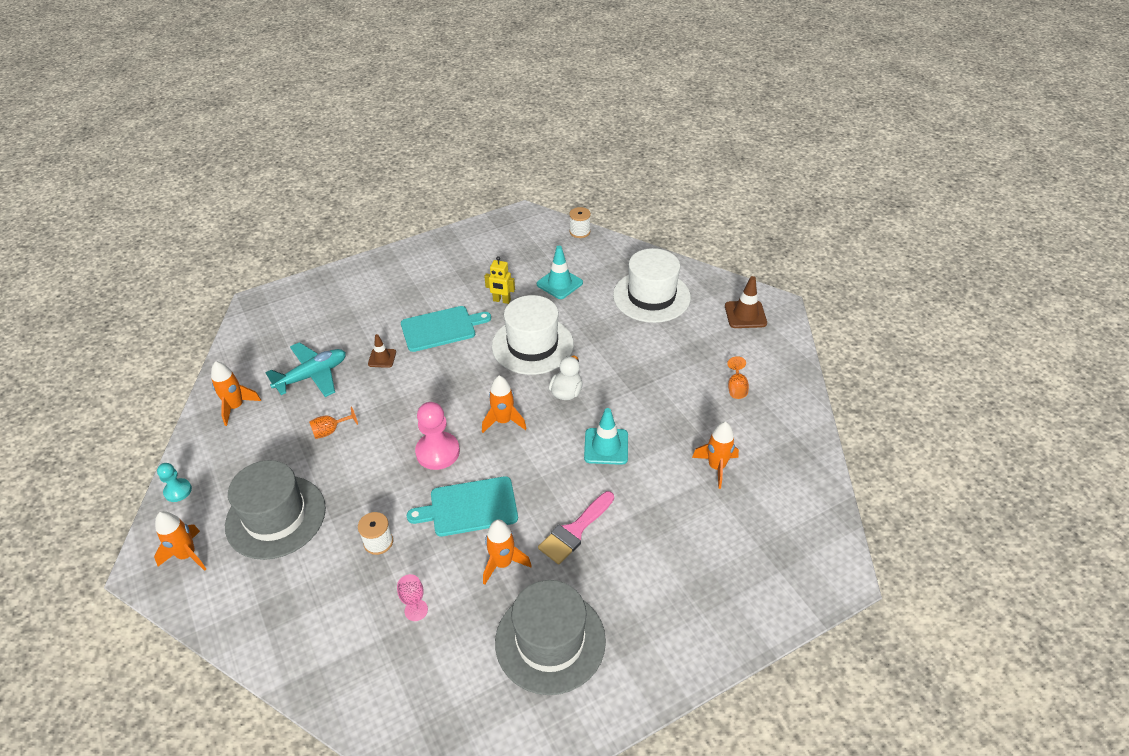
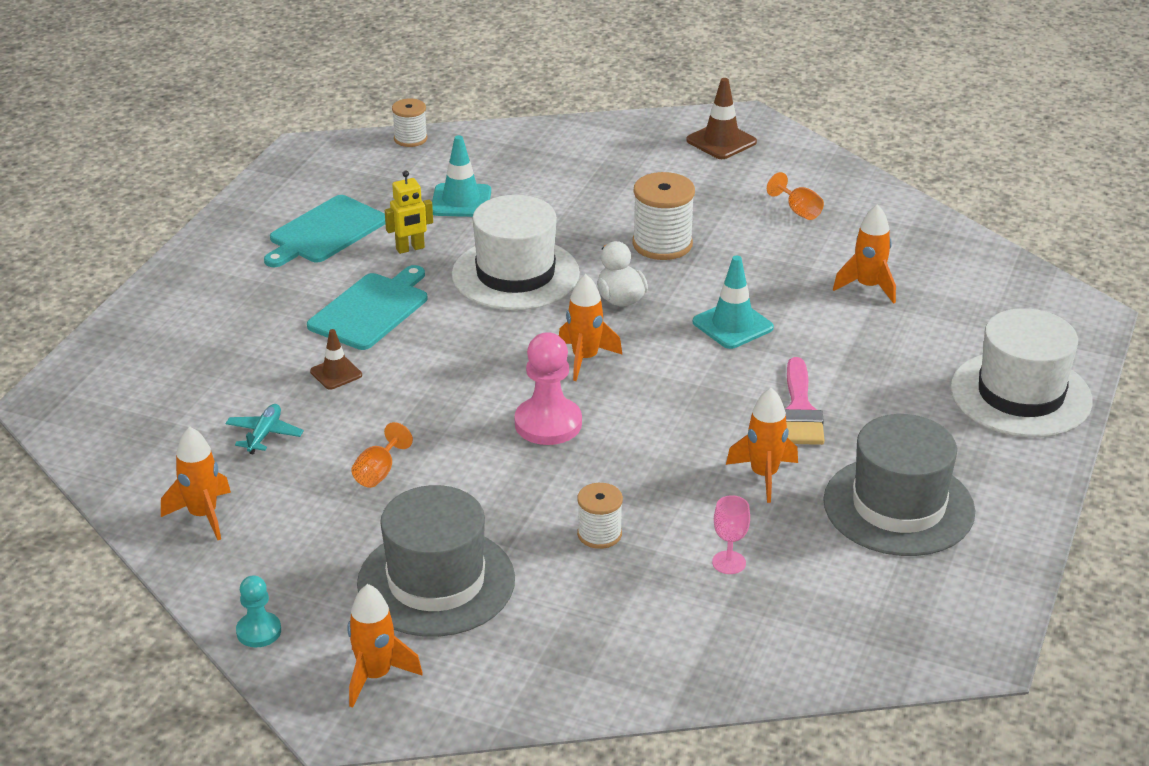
camera: 40 degrees left, 10 degrees down
turquoise plane [265,342,346,397] -> turquoise plane [225,404,304,454], size x0.55
turquoise cutting board [407,476,518,536] -> turquoise cutting board moved to [264,195,385,267]
white hat [613,248,691,323] -> white hat moved to [951,308,1093,437]
none -> white spool [632,172,695,260]

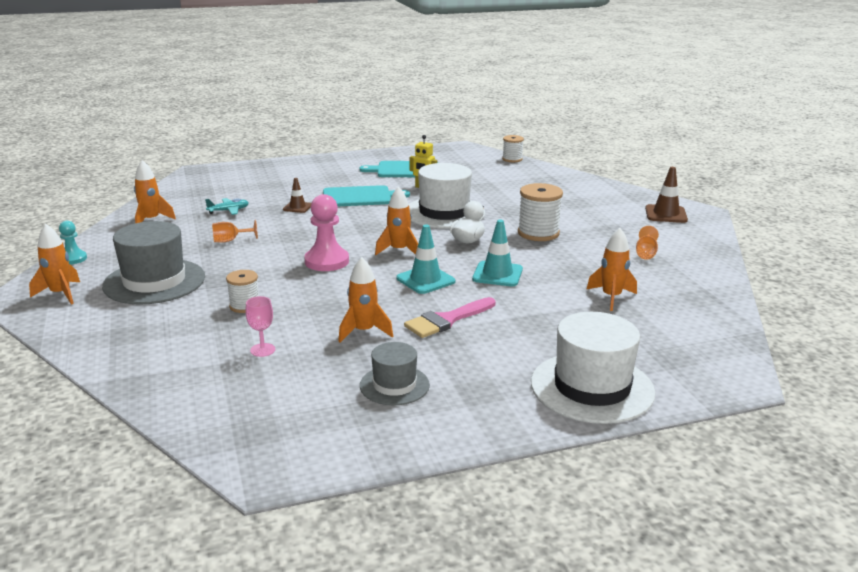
camera: 50 degrees right, 10 degrees down
turquoise traffic cone [432,135,491,217] -> turquoise traffic cone moved to [396,225,455,294]
grey hat [823,414,975,556] -> grey hat [360,342,430,405], size x0.57

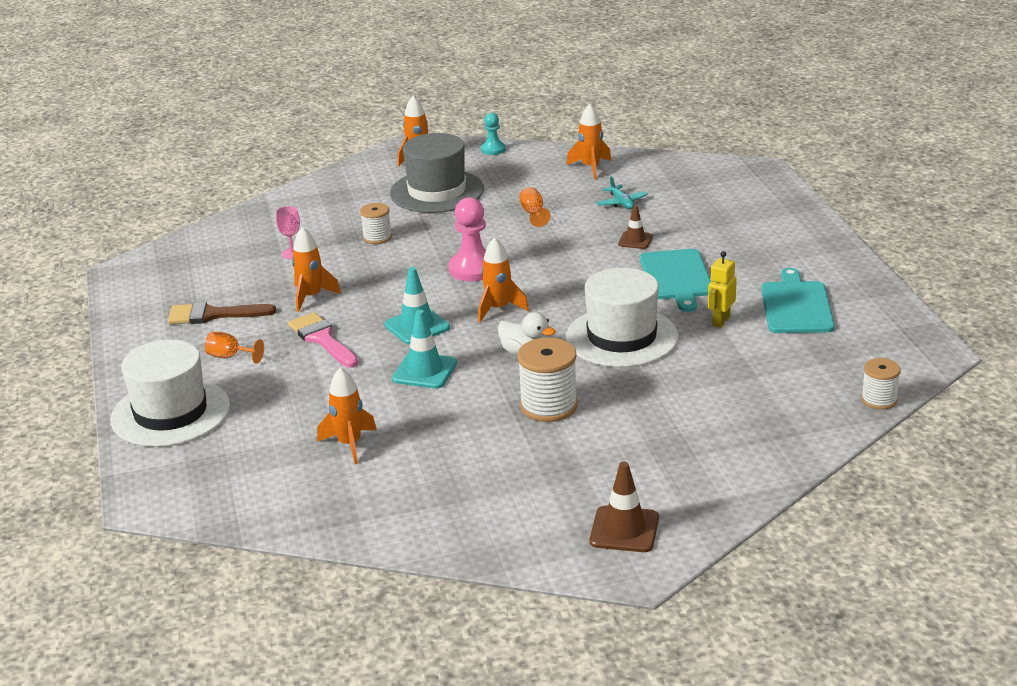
camera: 95 degrees right, 5 degrees up
grey hat [360,342,430,405] -> brown brush [168,302,276,324]
orange goblet [636,226,659,260] -> orange goblet moved to [205,332,264,364]

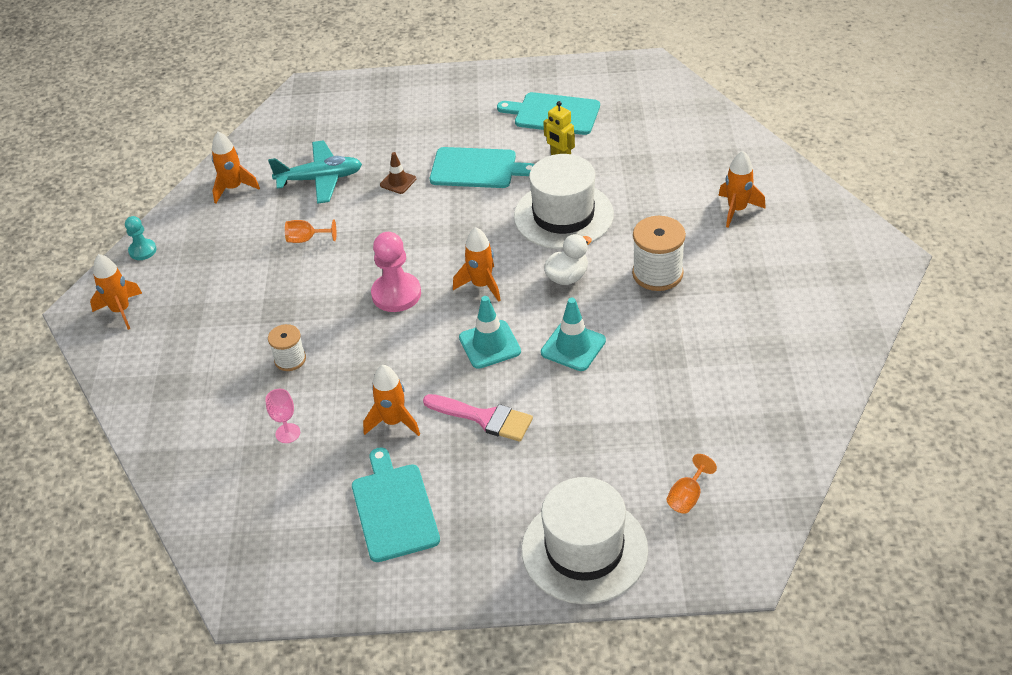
camera: 75 degrees left, 15 degrees up
brown brush [168,302,276,324] -> turquoise cutting board [352,447,440,562]
orange goblet [205,332,264,364] -> orange goblet moved to [667,454,717,514]
pink brush [288,312,358,368] -> pink brush turned 135 degrees counterclockwise [423,394,533,442]
orange rocket [317,367,377,464] -> orange rocket moved to [718,151,766,228]
grey hat [390,133,484,213] -> none
brown traffic cone [589,462,659,552] -> none
turquoise plane [596,176,648,209] -> turquoise plane [268,140,362,204], size x1.81
white spool [861,358,901,410] -> none

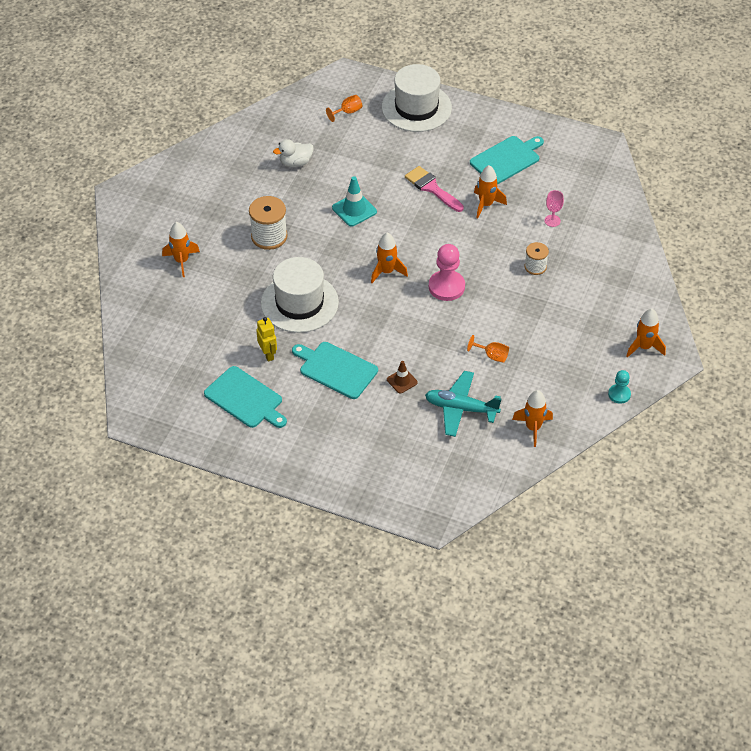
camera: 160 degrees left, 5 degrees up
turquoise cutting board [352,447,440,562] -> turquoise cutting board turned 135 degrees counterclockwise [470,136,544,184]
turquoise traffic cone [459,296,521,369] -> none
white duck [544,234,592,285] -> white duck moved to [273,139,314,167]

